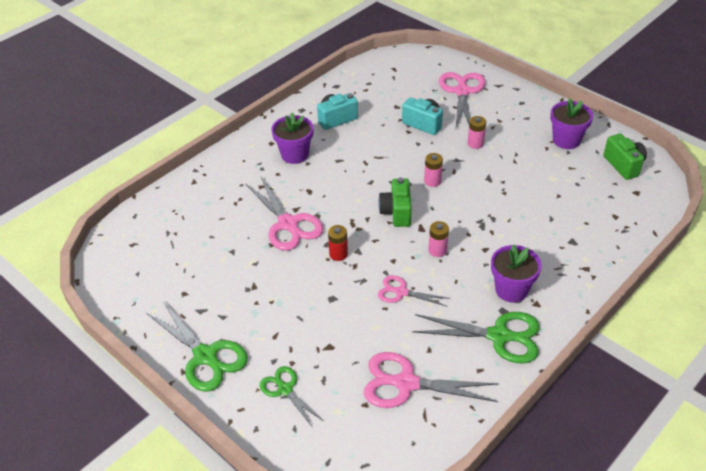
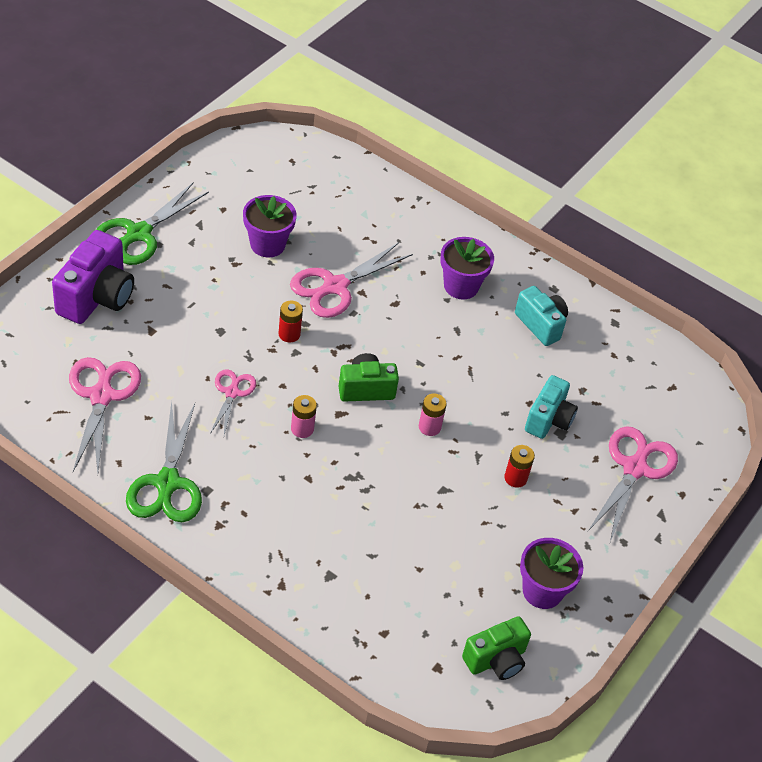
camera: 75 degrees right, 5 degrees up
green scissors [260,366,322,428] -> purple camera [52,230,134,324]
pink scissors [439,72,486,128] -> pink scissors turned 60 degrees counterclockwise [588,426,678,542]
pink battery [468,116,486,149] -> red battery [504,445,535,488]
purple flower pot [491,244,542,303] -> purple flower pot moved to [243,195,297,257]

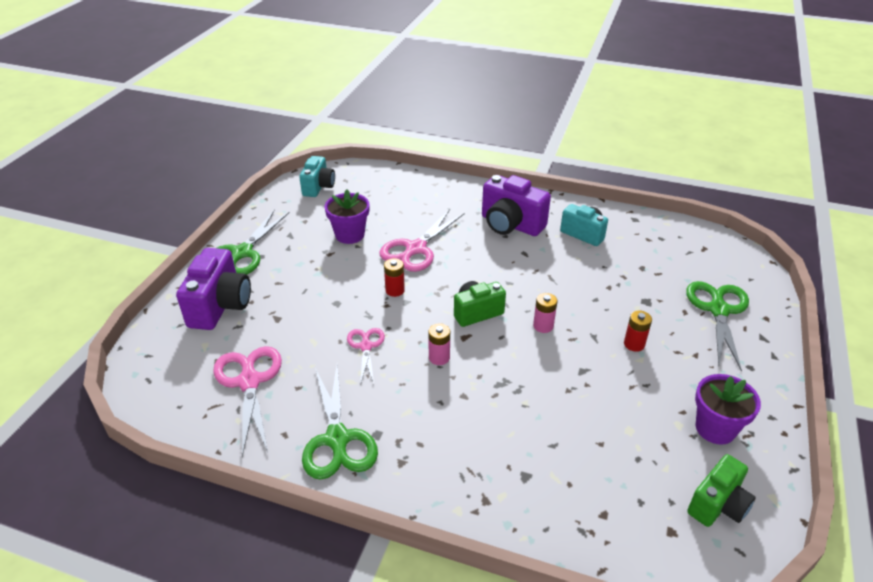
camera: 10 degrees left, 10 degrees down
purple flower pot [440,237,494,299] -> purple camera [482,175,551,236]
turquoise camera [525,375,578,439] -> turquoise camera moved to [299,156,335,197]
pink scissors [588,426,678,542] -> green scissors [686,281,749,372]

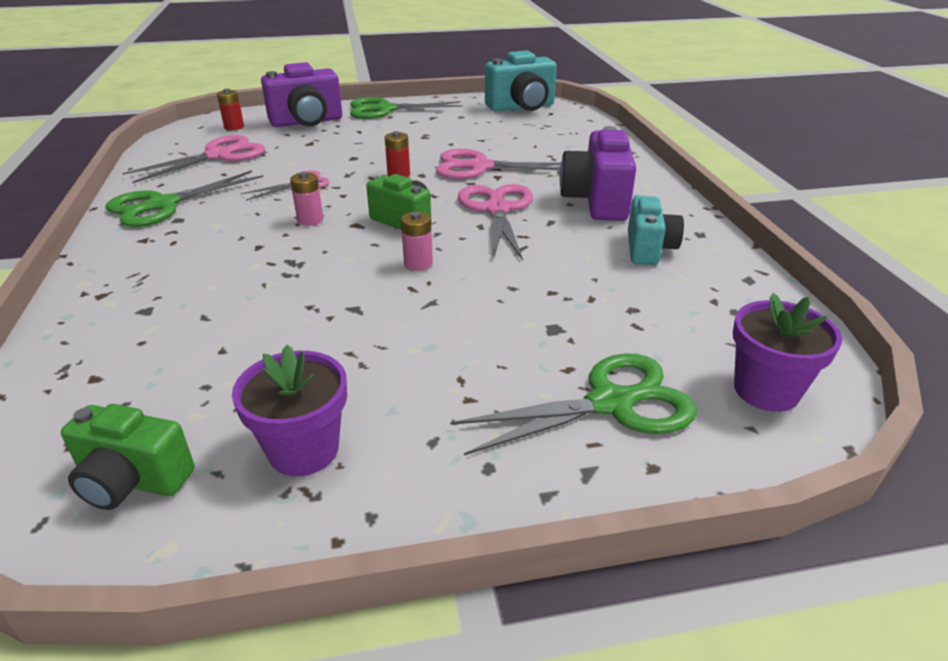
camera: 60 degrees right, 5 degrees down
turquoise camera [299,156,335,197] -> turquoise camera [485,51,557,112], size x1.52
purple flower pot [325,189,369,244] -> purple flower pot moved to [733,293,842,412]
red battery [624,310,652,352] -> red battery moved to [217,89,244,130]
none -> pink scissors [458,184,533,260]

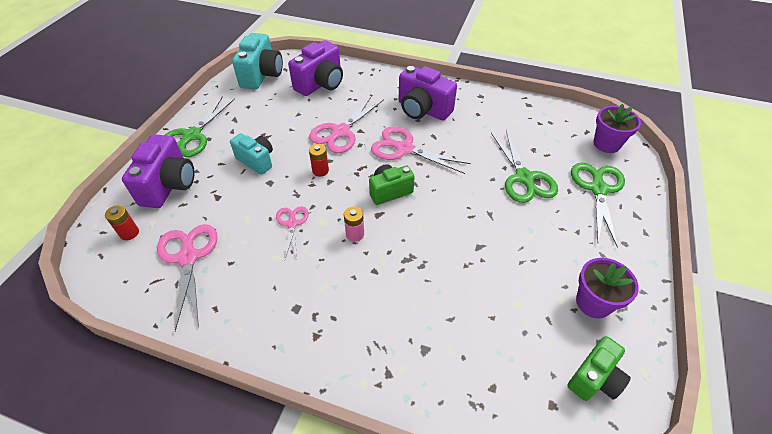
camera: 60 degrees left, 15 degrees up
green scissors [105,170,263,227] -> green scissors moved to [491,130,558,203]
pink battery [401,211,433,271] -> none
turquoise camera [628,196,684,265] -> turquoise camera moved to [230,133,273,175]
none -> purple camera [288,41,343,96]

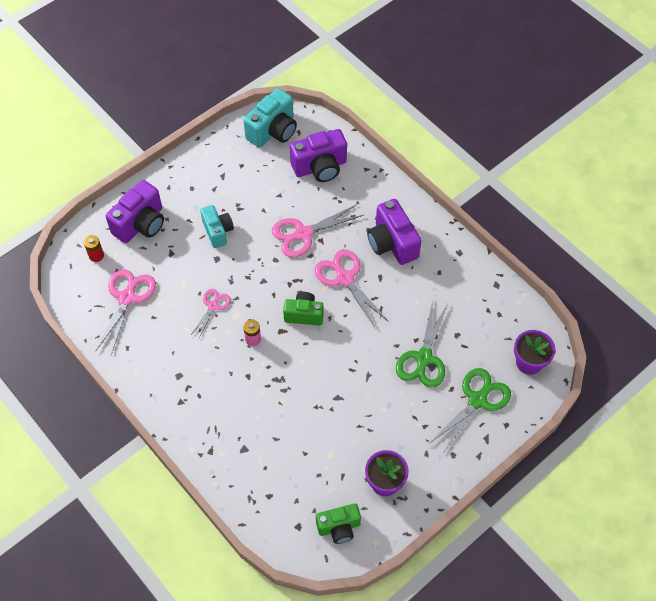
camera: 30 degrees right, 10 degrees up
green scissors [165,96,235,157] -> none
red battery [309,144,329,177] -> none

